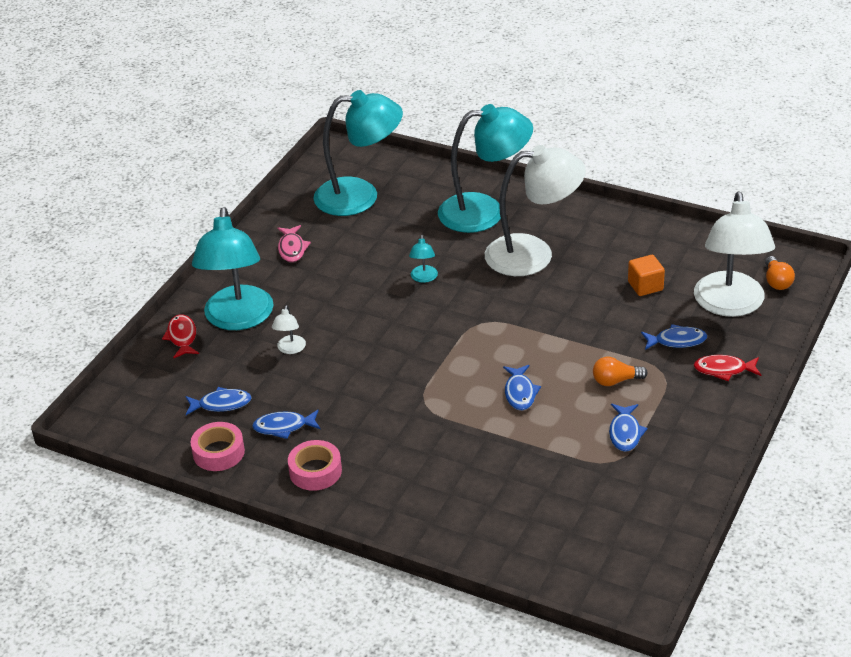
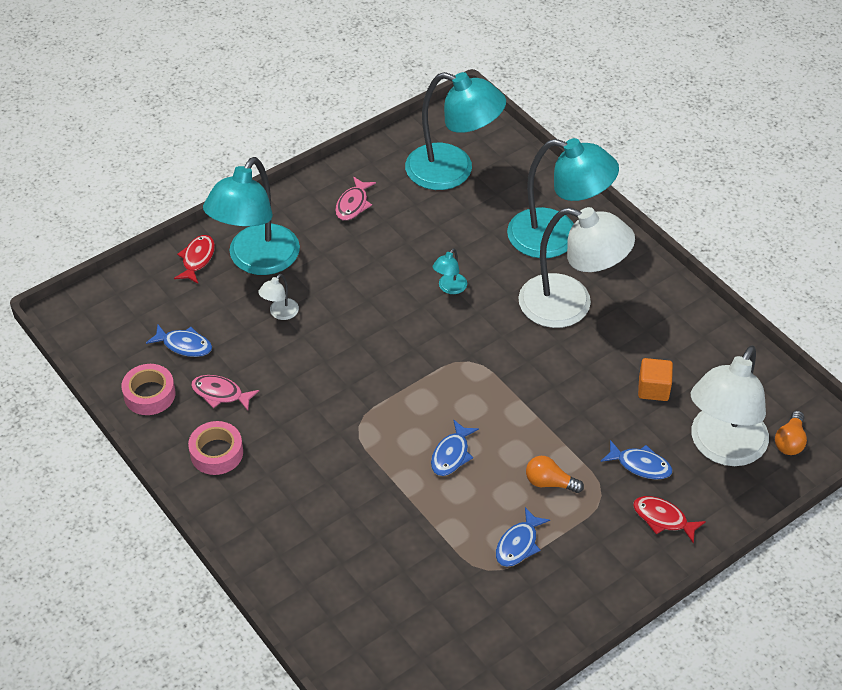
camera: 25 degrees right, 10 degrees up
blue fish [252,410,320,439] -> pink fish [191,375,259,411]

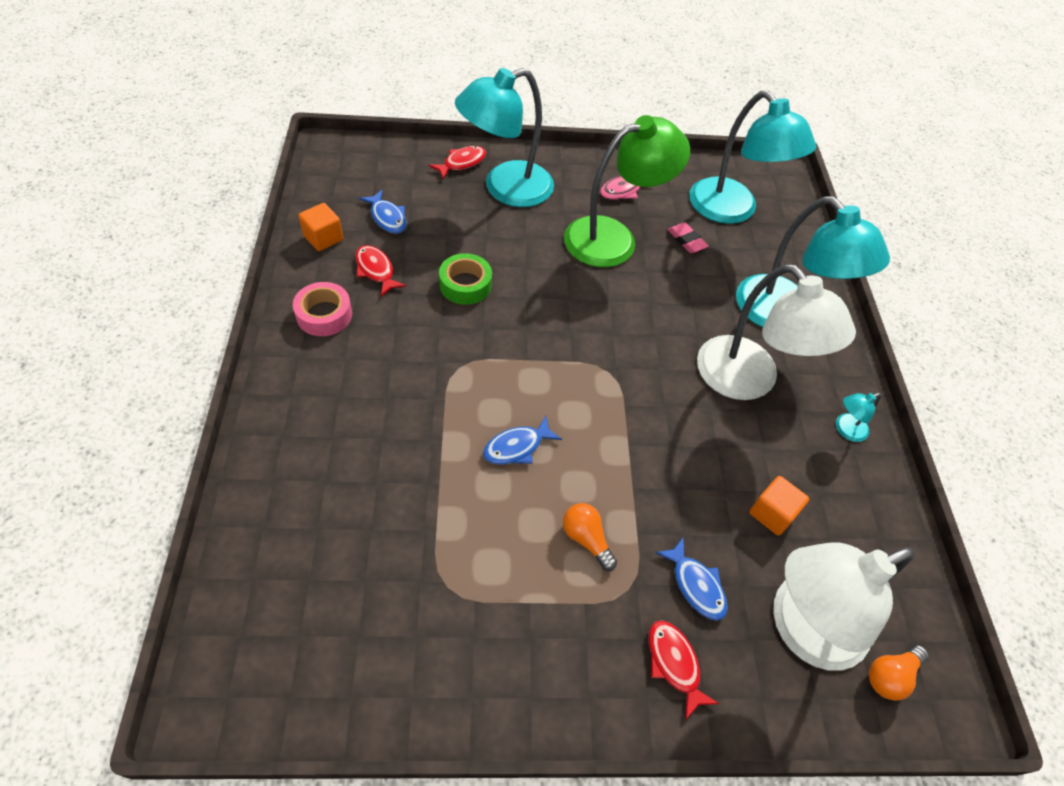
camera: 30 degrees right, 5 degrees up
pink tape [121,364,176,415] -> orange cube [298,203,343,251]
pink fish [191,375,259,411] -> red fish [355,245,406,297]
white lamp [258,274,299,320] -> none
turquoise lamp [433,248,467,294] -> turquoise lamp moved to [836,393,881,442]
blue fish [496,507,550,567] -> none
none -> green tape [439,253,492,305]
none -> green lamp [564,115,690,267]
none -> pink eraser [667,222,709,253]

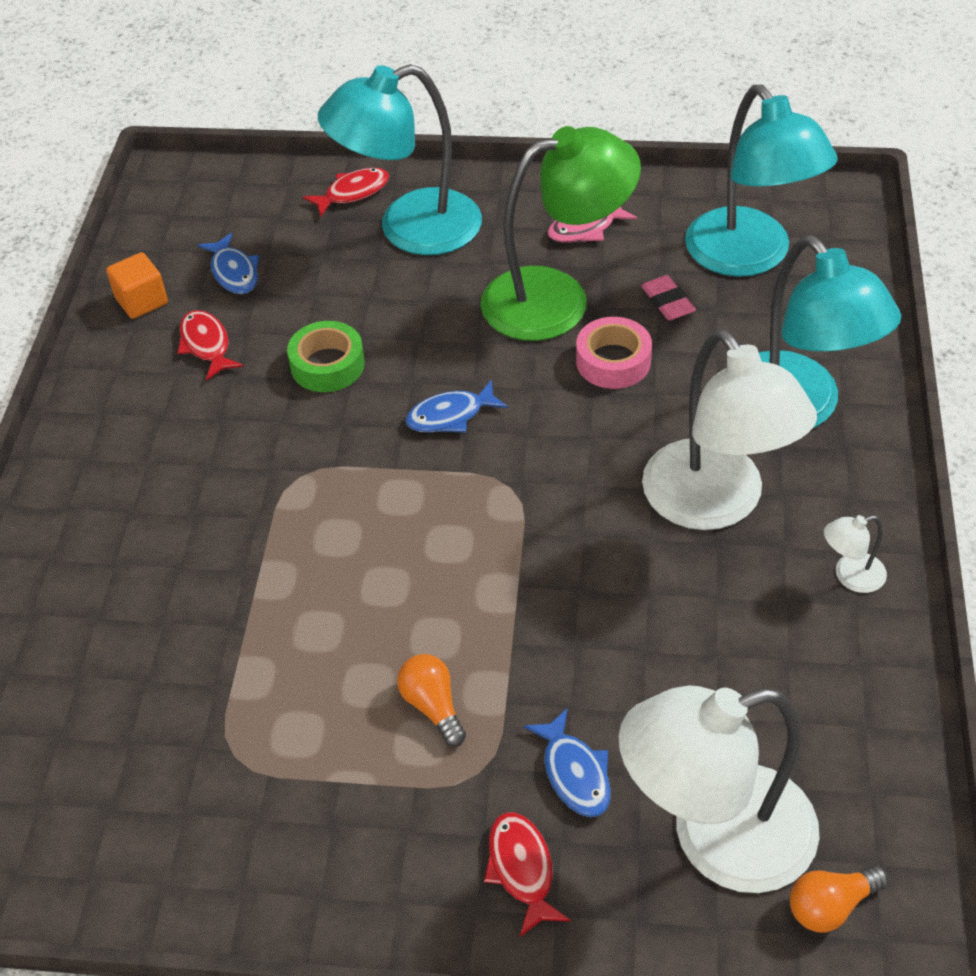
camera: 15 degrees right, 5 degrees down
pink tape [293,282,352,336] -> pink tape moved to [576,317,652,389]
blue fish [483,416,562,465] -> blue fish moved to [405,380,508,433]
orange cube [749,476,809,535] -> none
turquoise lamp [836,393,881,442] -> white lamp [824,515,887,593]

